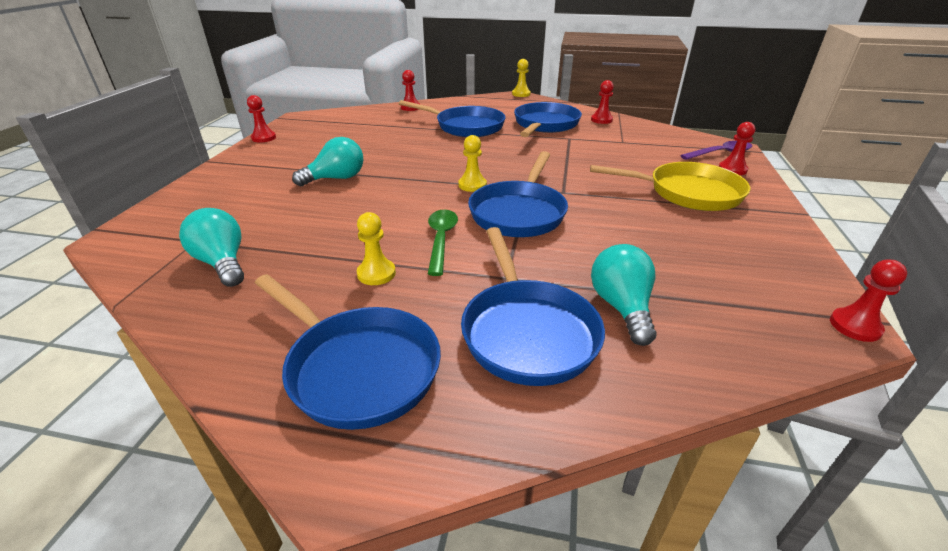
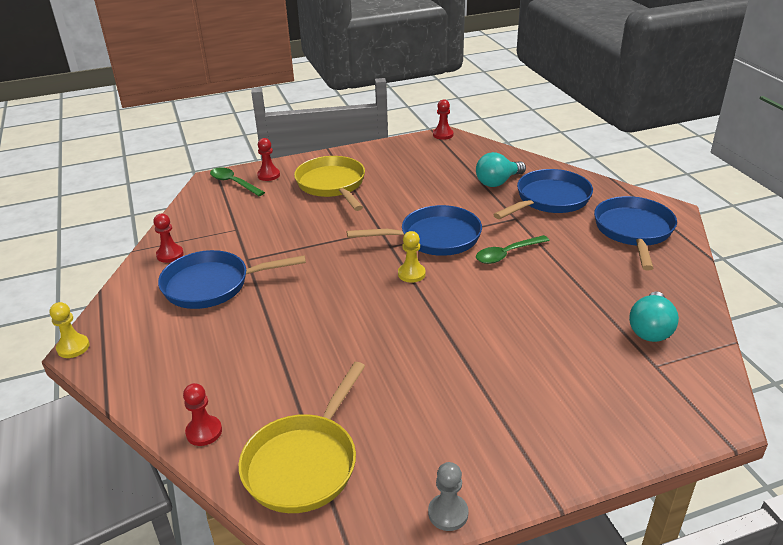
camera: 120 degrees left, 0 degrees up
red pawn [247,95,276,143] -> grey pawn [428,462,469,531]
turquoise light bulb [292,137,363,186] -> none
yellow pawn [357,212,396,285] -> none
blue pan [399,100,506,137] -> none
purple spoon [680,141,752,160] -> green spoon [210,167,265,196]
none -> yellow pan [239,362,365,513]

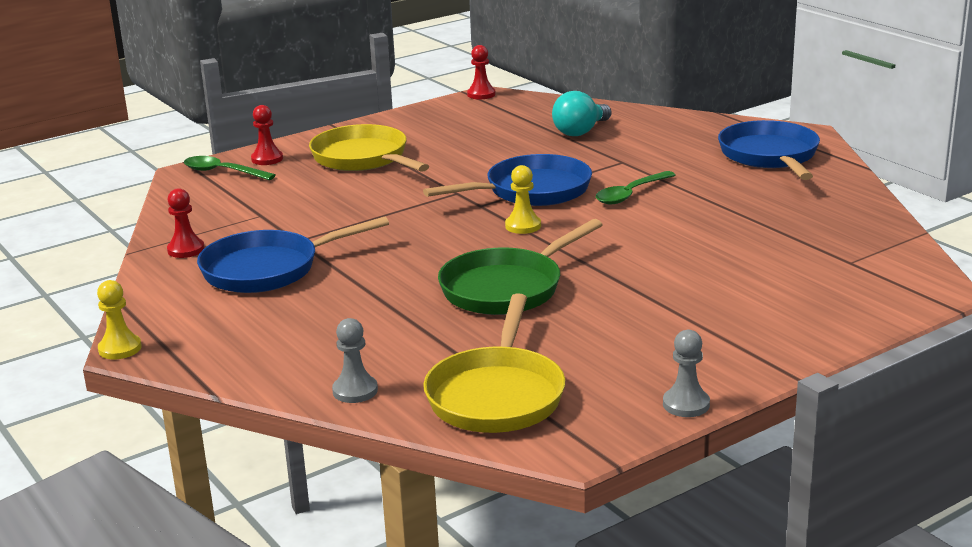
camera: 15 degrees left, 10 degrees down
red pawn [183,383,222,446] -> grey pawn [332,318,378,403]
blue pan [493,169,593,219] -> none
turquoise light bulb [629,292,679,342] -> none
none -> green pan [438,219,603,315]

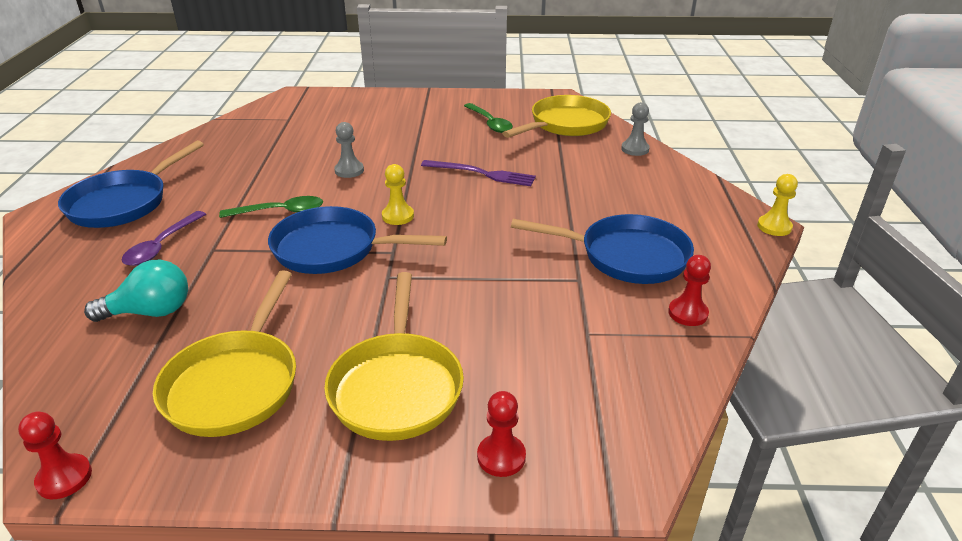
camera: 145 degrees left, 10 degrees up
green spoon [184,156,276,180] -> green spoon moved to [464,103,513,133]
green pan [438,219,603,315] -> purple fork [421,160,536,186]
grey pawn [663,330,710,417] -> grey pawn moved to [334,122,364,178]
none -> purple spoon [122,211,206,266]
none -> yellow pan [153,270,296,437]

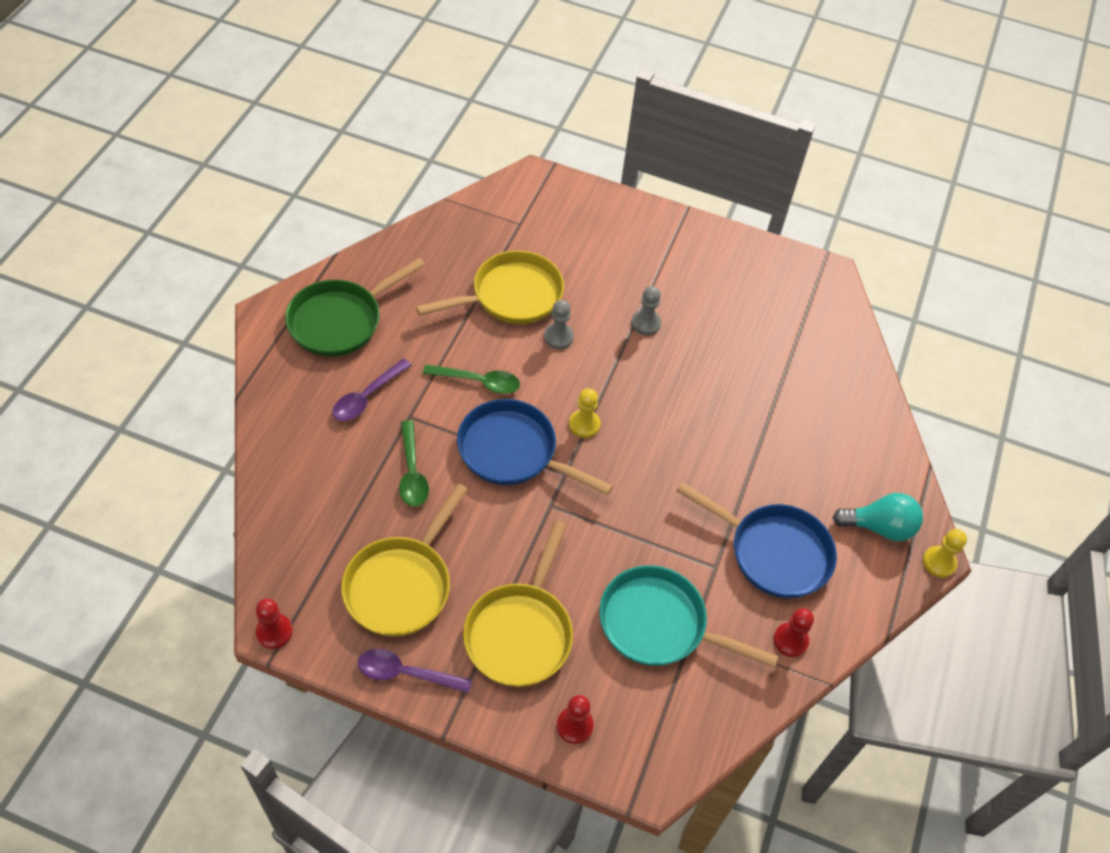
camera: 15 degrees right, 20 degrees up
blue pan [58,140,204,228] -> green pan [285,258,425,357]
turquoise light bulb [84,260,188,322] -> turquoise light bulb moved to [833,493,923,541]
purple fork [421,160,536,186] -> none
green spoon [464,103,513,133] -> green spoon moved to [399,420,429,507]
yellow pan [502,95,611,138] -> yellow pan moved to [416,250,564,324]
grey pawn [621,102,650,156] -> grey pawn moved to [632,286,661,335]
none -> purple spoon [358,649,472,693]
none -> turquoise pan [599,565,778,668]

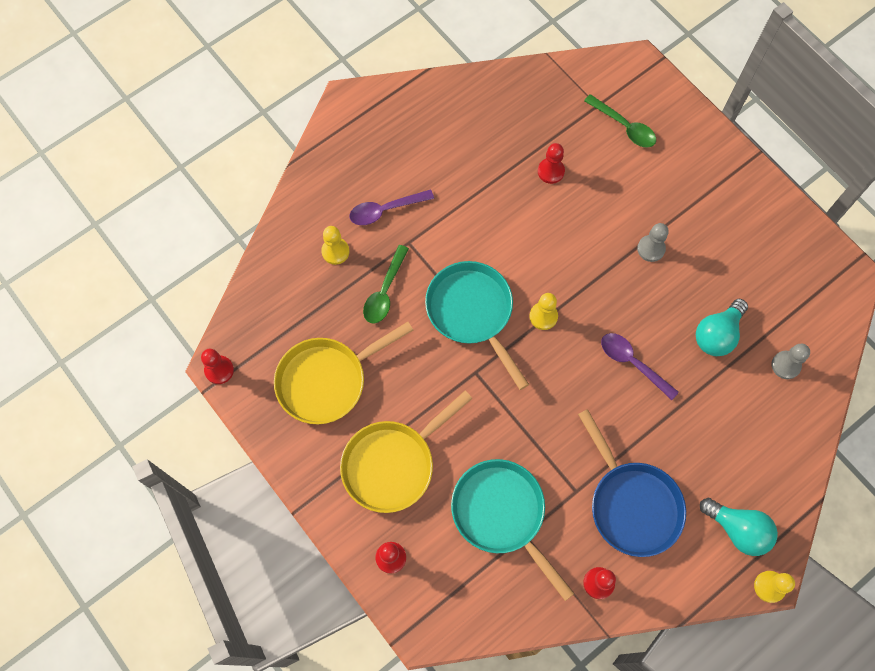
camera: 35 degrees right, 15 degrees up
green pan [285,258,425,357] -> none
purple spoon [358,649,472,693] -> purple spoon moved to [601,333,679,400]
yellow pan [416,250,564,324] -> red pawn [538,143,565,184]
green spoon [423,364,520,394] -> green spoon moved to [584,94,656,148]
blue pan [457,399,613,495] -> turquoise pan [425,261,529,390]
grey pawn [544,300,574,349] -> grey pawn moved to [772,344,810,379]
none -> yellow pawn [321,226,350,265]
none -> turquoise light bulb [696,298,748,356]

